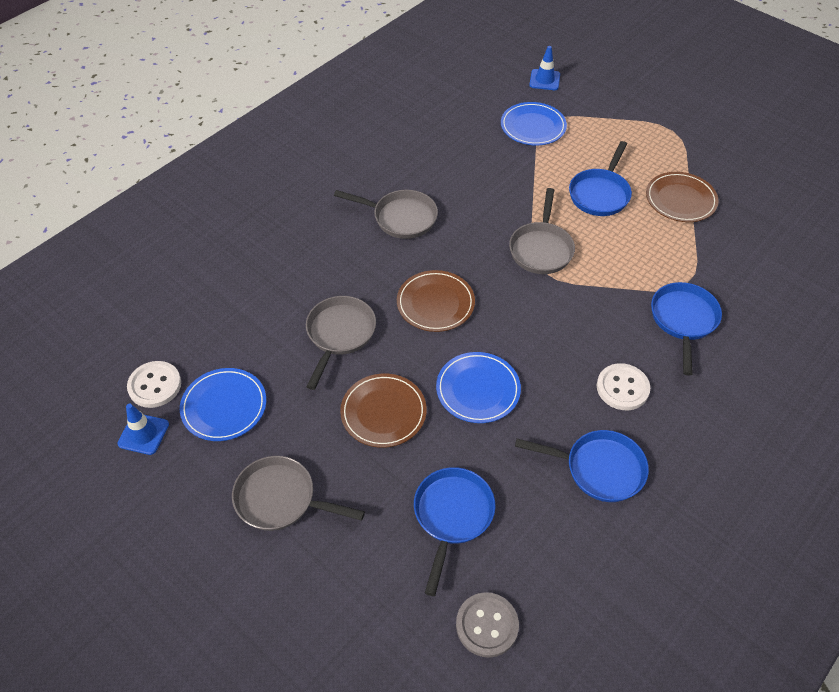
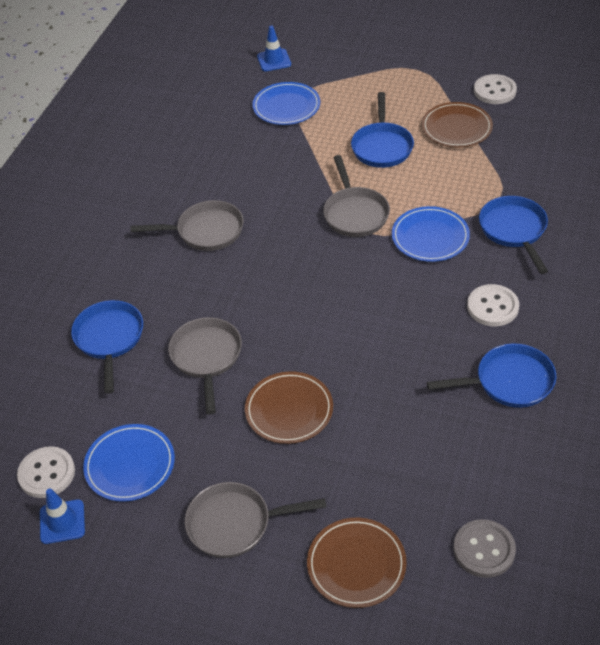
camera: 20 degrees left, 5 degrees down
brown plate [397,270,475,332] -> brown plate moved to [307,518,407,608]
blue pan [414,467,495,596] -> blue pan moved to [71,300,143,394]
blue plate [436,352,521,423] -> blue plate moved to [392,206,470,262]
none -> white button [474,74,517,104]

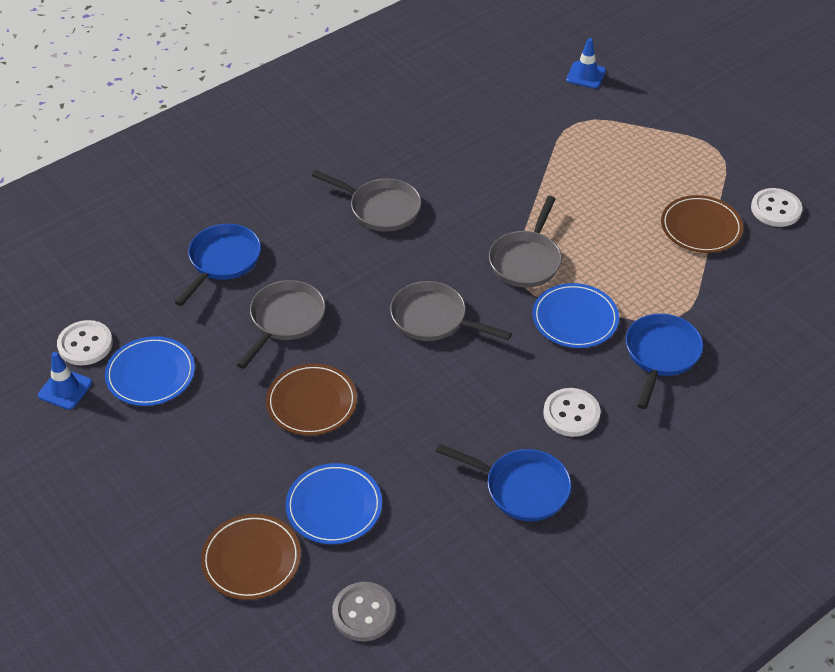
camera: 30 degrees right, 0 degrees up
grey pan [185,482,326,558] -> grey pan moved to [390,281,512,341]
blue plate [252,82,320,125] -> blue plate moved to [285,463,382,544]
blue pan [351,92,414,168] -> none

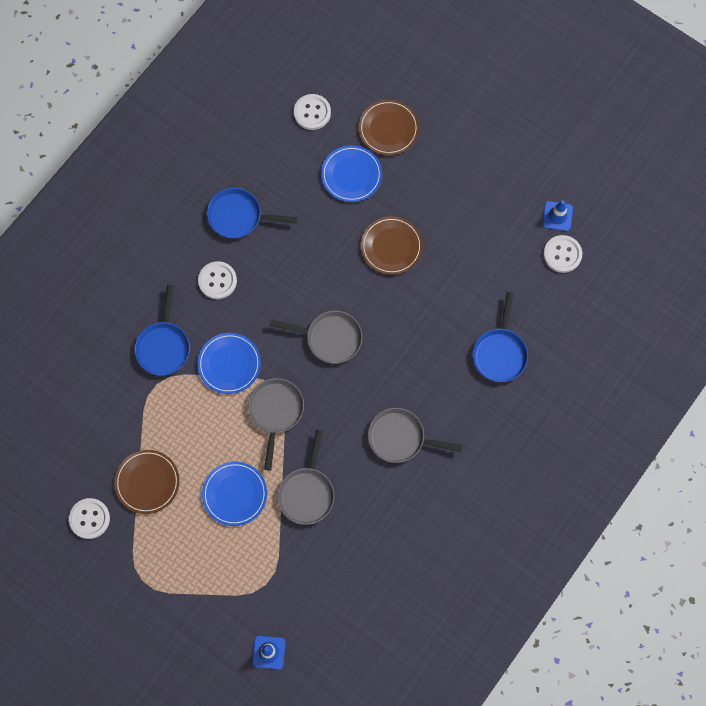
camera: 165 degrees right, 25 degrees up
blue plate [105,336,195,406] -> blue plate moved to [202,462,267,526]
grey pan [237,280,326,369] -> grey pan moved to [277,430,335,525]
grey button [332,582,396,641] -> white button [294,94,331,130]

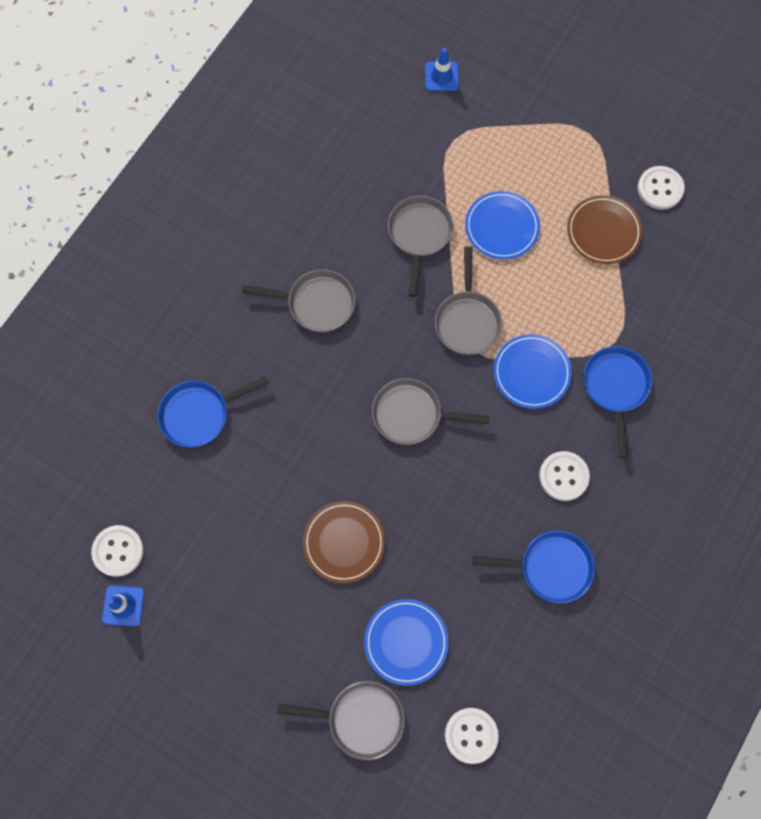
camera: 175 degrees right, 0 degrees up
brown plate [359,100,419,155] -> grey pan [277,681,405,760]
blue pan [473,292,528,382] -> blue pan turned 120 degrees counterclockwise [157,376,269,447]

